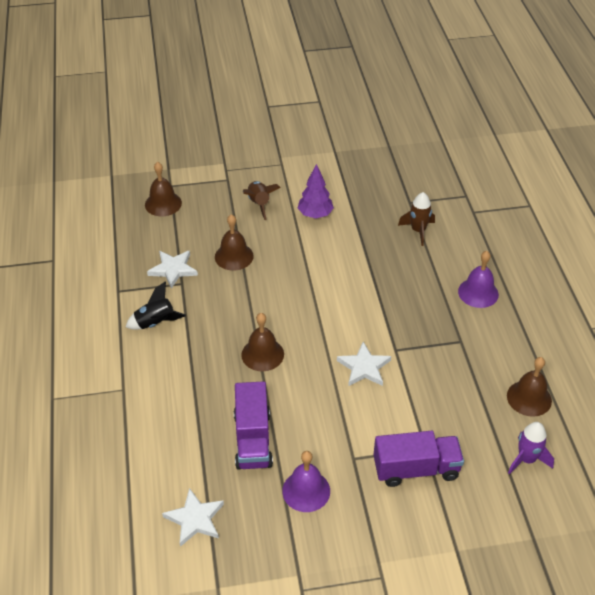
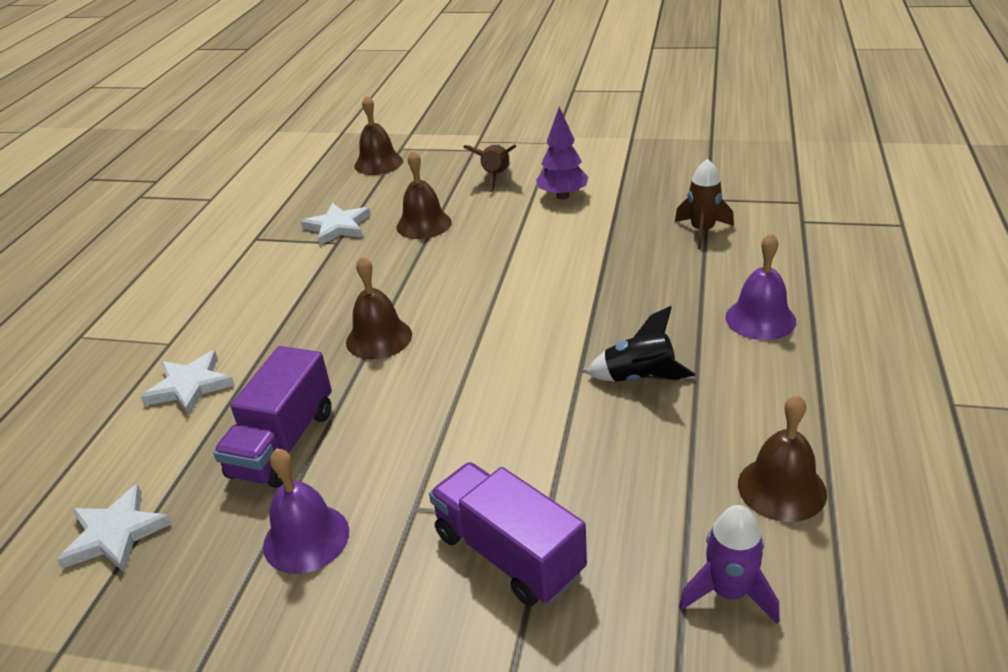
camera: 25 degrees right, 10 degrees down
black rocket [126,281,186,330] -> black rocket moved to [586,306,695,382]
white star [337,342,391,386] -> white star moved to [141,350,235,416]
purple truck [373,431,464,487] -> purple truck turned 150 degrees counterclockwise [429,462,587,606]

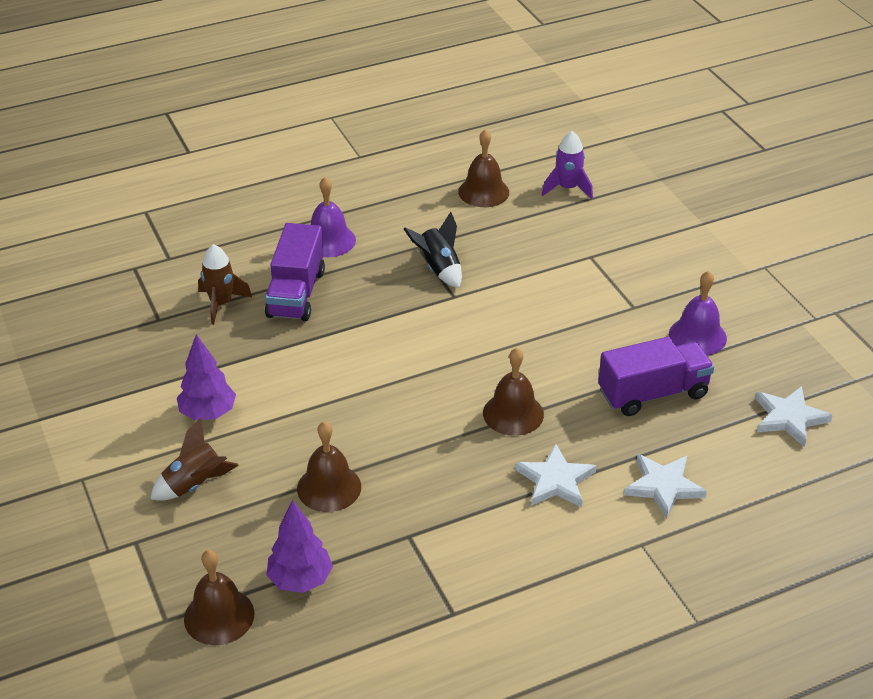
camera: 130 degrees left, 5 degrees up
white star [301,203,371,246] -> white star moved to [515,443,596,507]
purple truck [429,462,587,606] -> purple truck moved to [265,223,325,321]
none -> purple tree [266,500,333,593]

